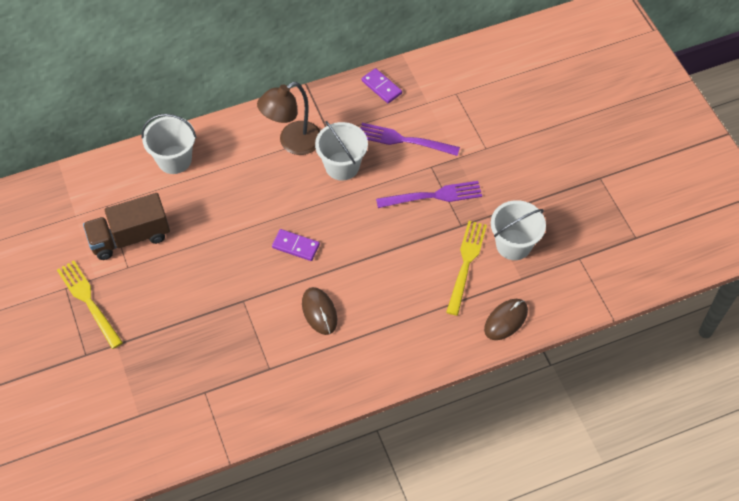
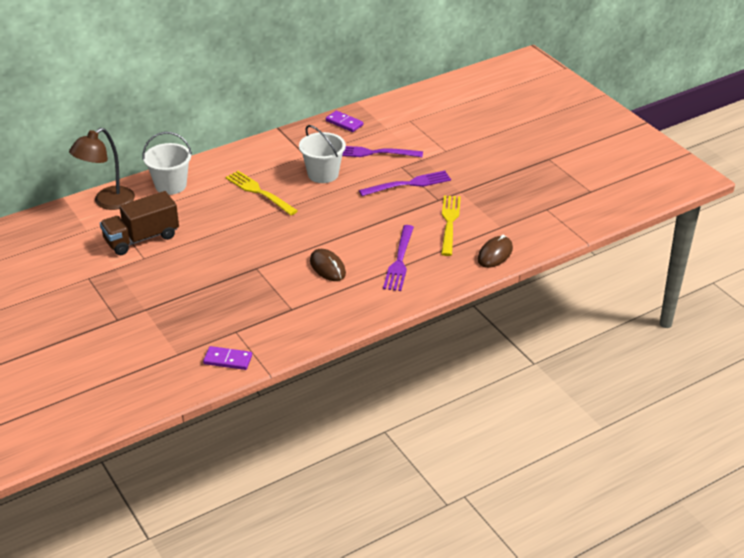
camera: 10 degrees left, 20 degrees down
yellow fork [57,260,123,349] -> yellow fork moved to [226,171,298,215]
brown lamp [257,82,320,155] -> brown lamp moved to [69,128,135,210]
purple domino [272,229,320,261] -> purple domino moved to [203,346,252,370]
white bucket [491,200,546,260] -> none
none -> purple fork [383,225,414,291]

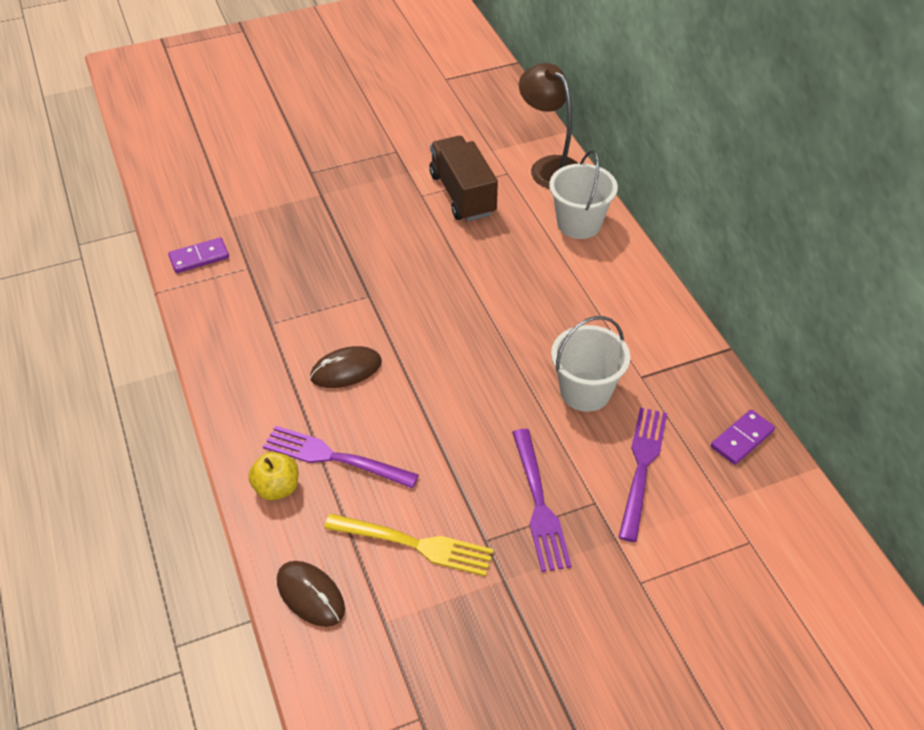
camera: 100 degrees right, 10 degrees up
purple domino [203,346,252,370] -> purple domino turned 45 degrees clockwise [168,237,229,273]
yellow fork [226,171,298,215] -> none
none -> yellow apple [248,452,298,500]

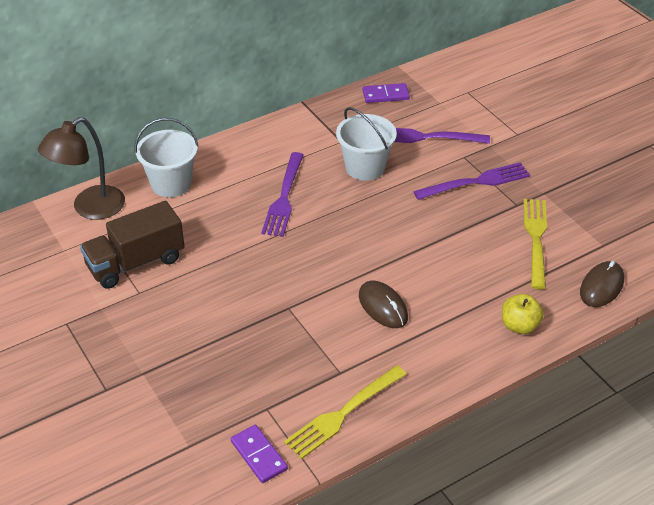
camera: 100 degrees left, 5 degrees down
purple fork [263,426,419,488] -> purple fork moved to [261,152,304,237]
purple domino [711,410,775,465] -> purple domino turned 45 degrees counterclockwise [363,83,410,103]
none -> yellow fork [284,365,407,459]

